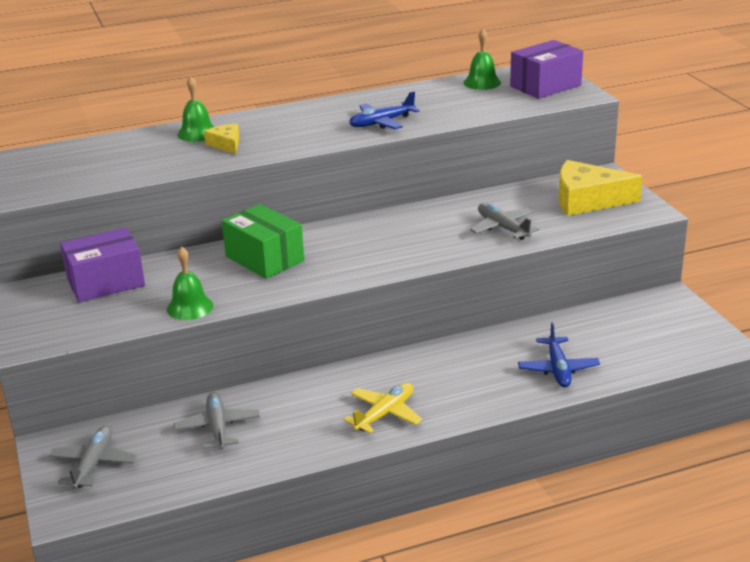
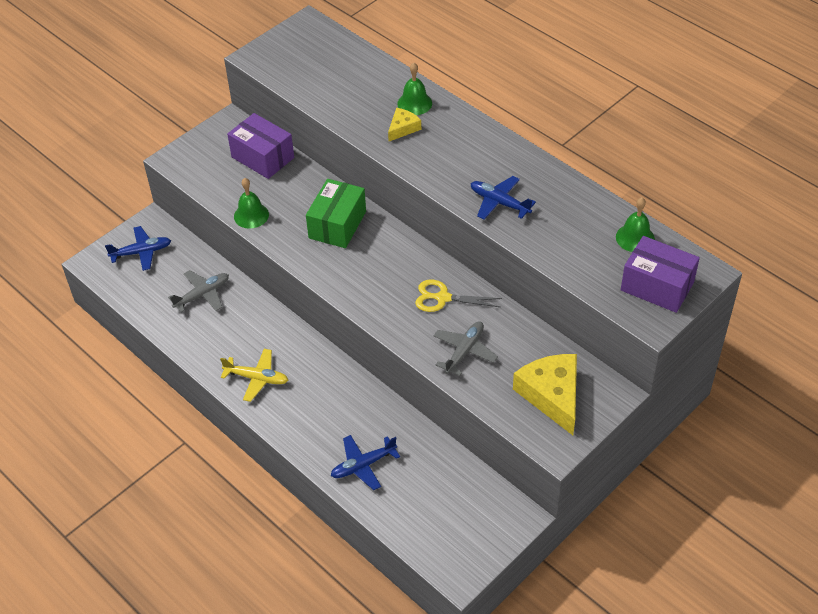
camera: 65 degrees right, 20 degrees up
grey plane [49,426,137,489] -> blue plane [105,226,171,271]
none -> yellow scissors [415,280,502,312]

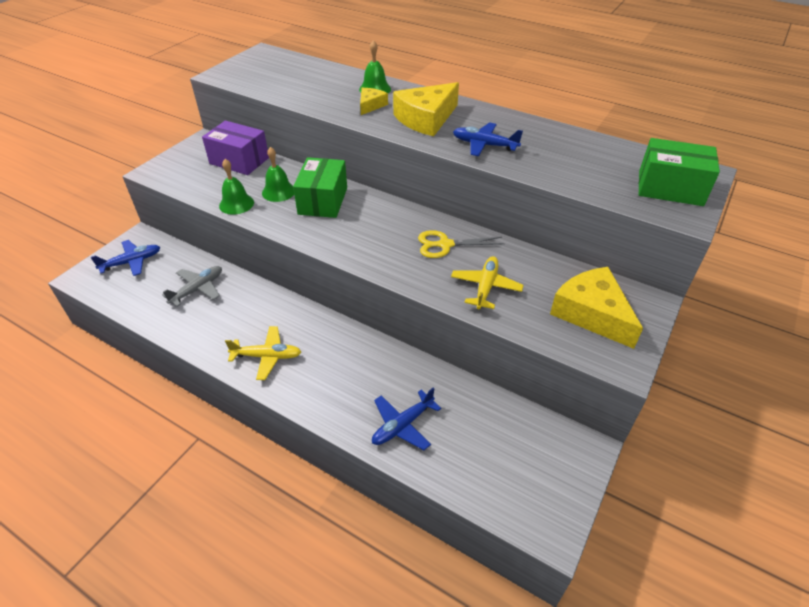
camera: 15 degrees left, 5 degrees down
grey plane [434,321,498,376] -> yellow plane [451,256,524,309]
green bell [616,197,655,252] -> green bell moved to [262,147,294,202]
purple box [621,236,700,313] -> green box [639,138,720,206]
none -> yellow cheese [393,82,459,136]

